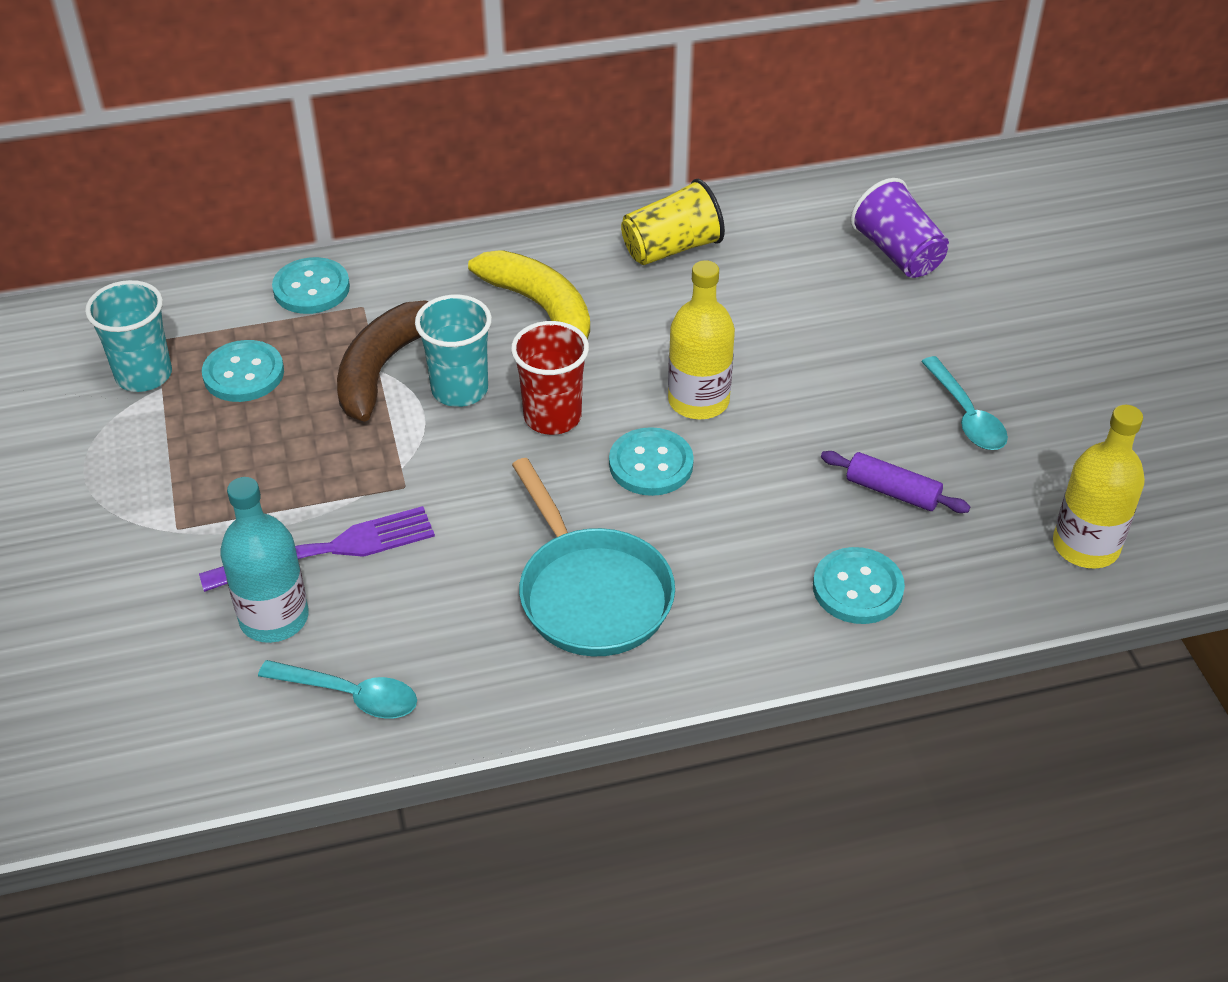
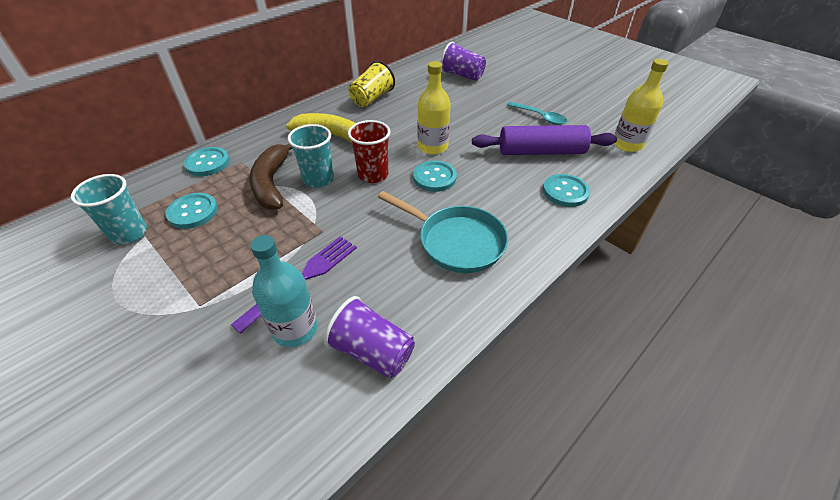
camera: 30 degrees left, 0 degrees up
turquoise spoon [258,660,417,719] -> purple cup [324,296,415,378]
purple rolling pin [821,451,970,513] -> purple rolling pin [472,125,617,155], size x1.91

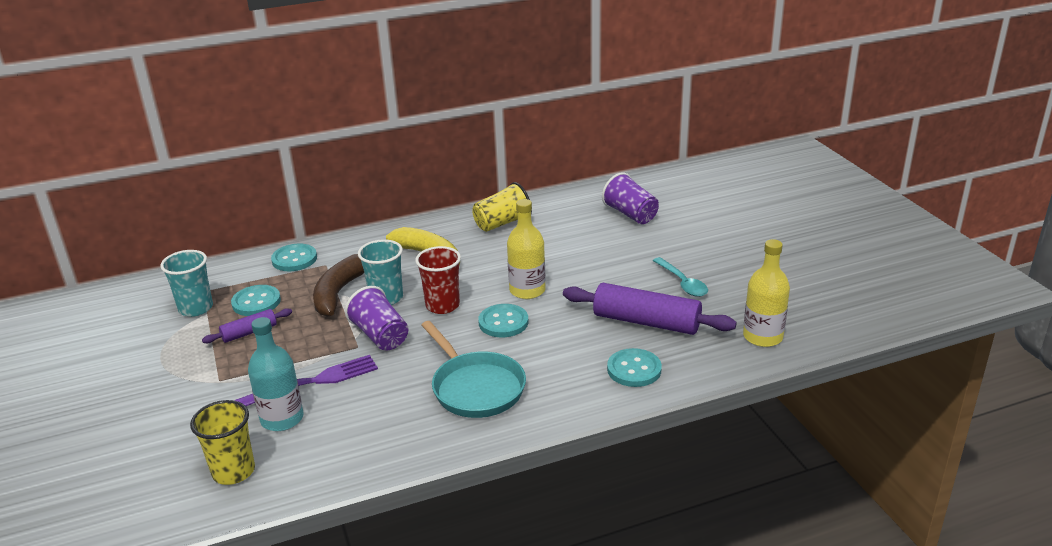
camera: 25 degrees right, 15 degrees down
purple cup [324,296,415,378] -> purple cup moved to [345,286,408,351]
none -> yellow cup [190,400,255,485]
none -> purple rolling pin [202,308,292,343]

